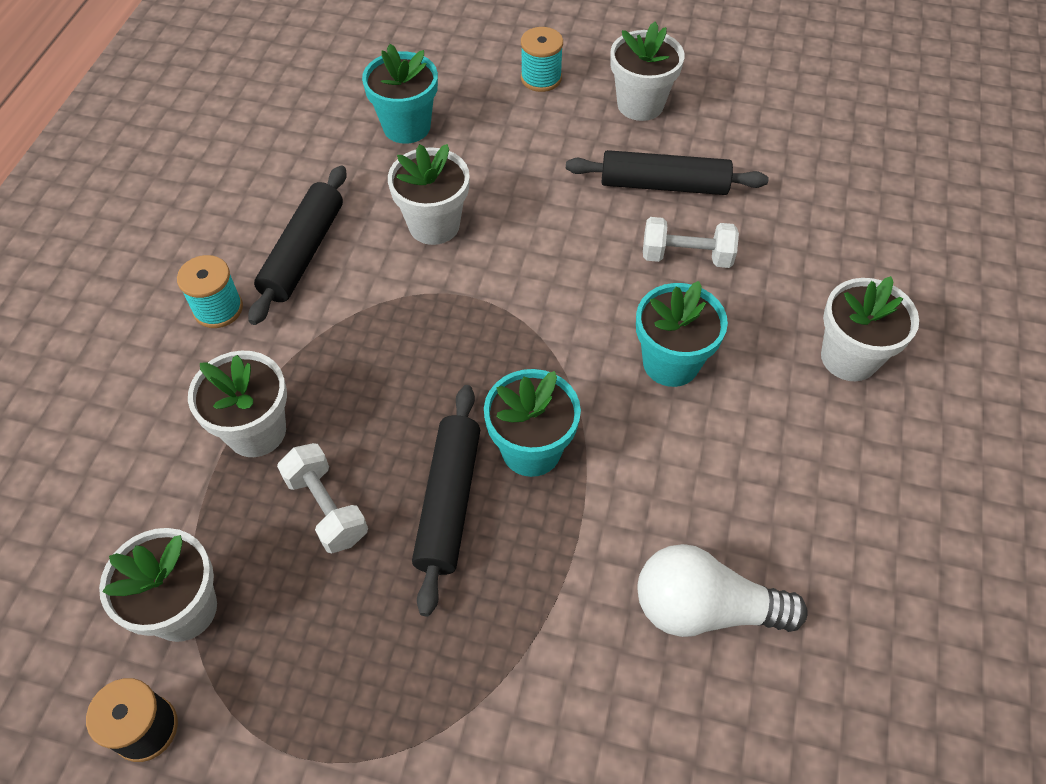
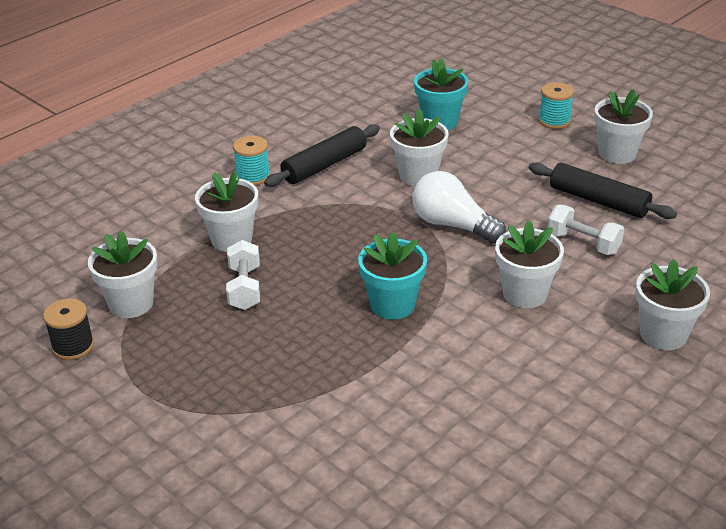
camera: 30 degrees right, 20 degrees down
black rolling pin [412,385,480,616] -> none
turquoise flower pot [636,281,728,387] -> white flower pot [495,221,564,308]
white light bulb [637,544,808,637] -> white light bulb moved to [412,171,506,244]

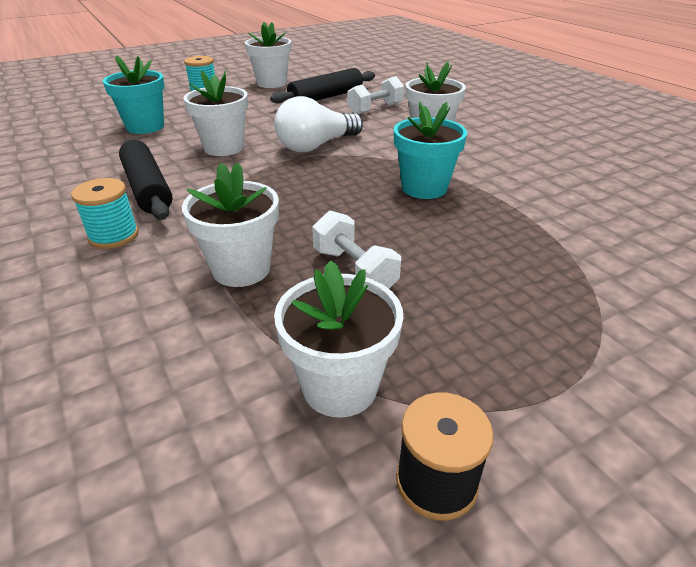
camera: 75 degrees left, 0 degrees up
white dumbbell [226,240,260,310] -> white dumbbell turned 45 degrees clockwise [312,211,401,289]
white flower pot [636,259,710,350] -> none

